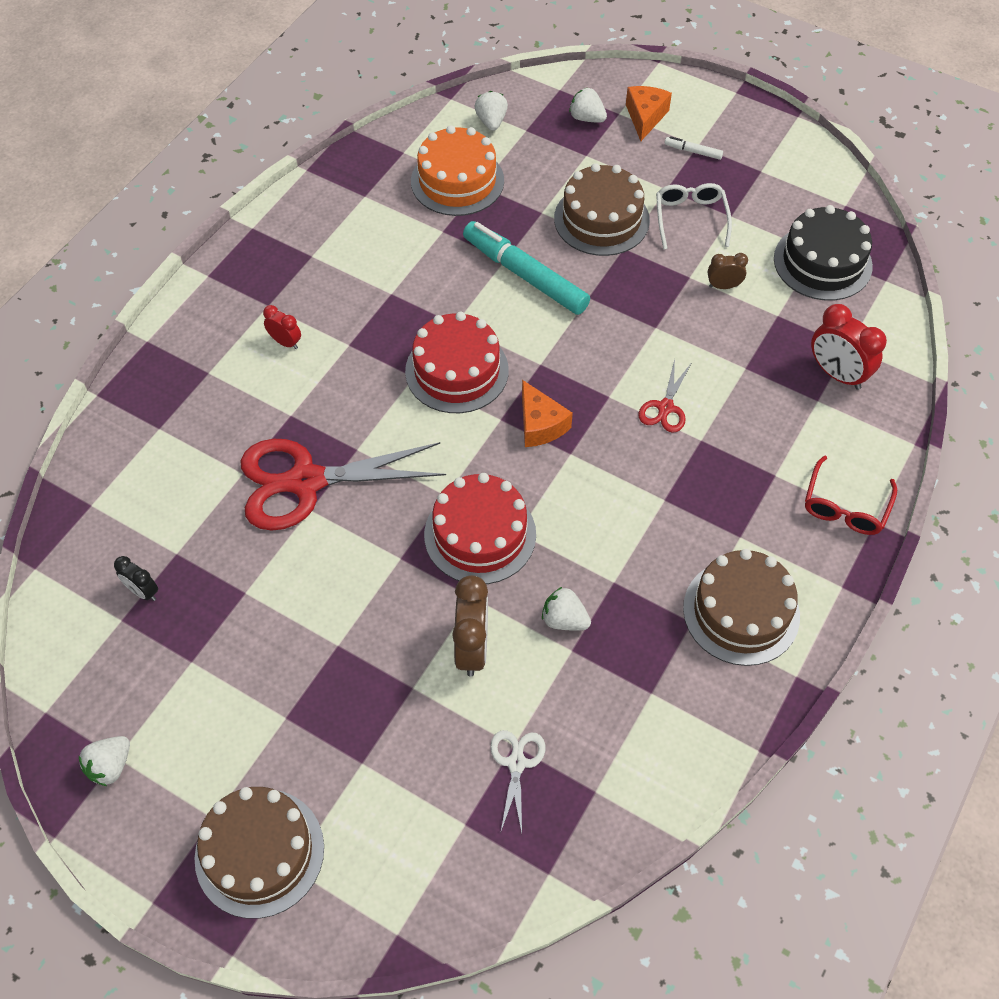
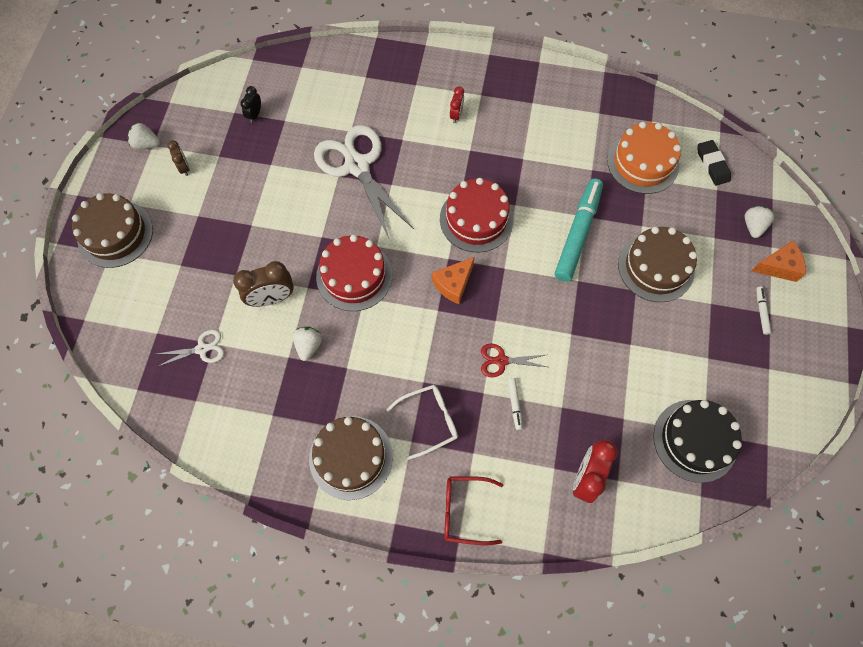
camera: 70 degrees right, 10 degrees up
red scissors [240,439,446,531] -> white scissors [314,125,414,238]
white strawberry [474,91,508,131] -> black eraser [698,140,731,186]
white glasses [656,183,732,249] -> white glasses moved to [386,384,458,460]
brown clock [708,253,748,289] -> brown clock moved to [167,140,189,176]
none -> white marker [508,378,523,430]

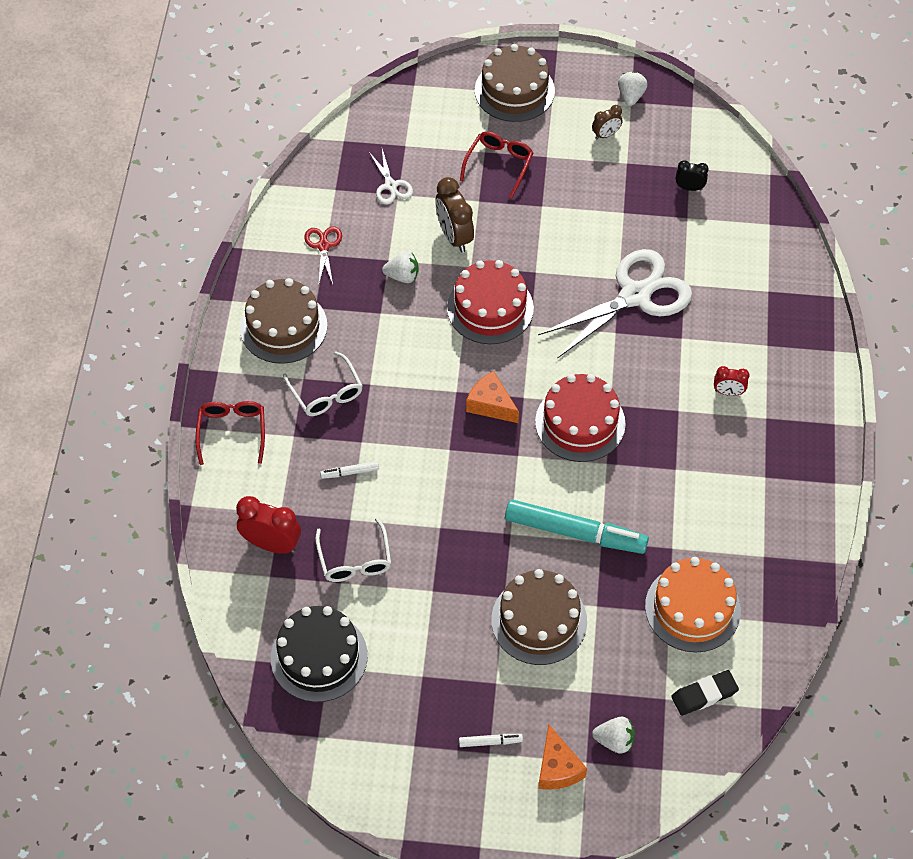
camera: 85 degrees right, 10 degrees down
red scissors [481,344,547,377] -> red scissors moved to [304,226,342,286]
none -> white glasses [315,518,391,582]
none -> red glasses [460,131,533,199]

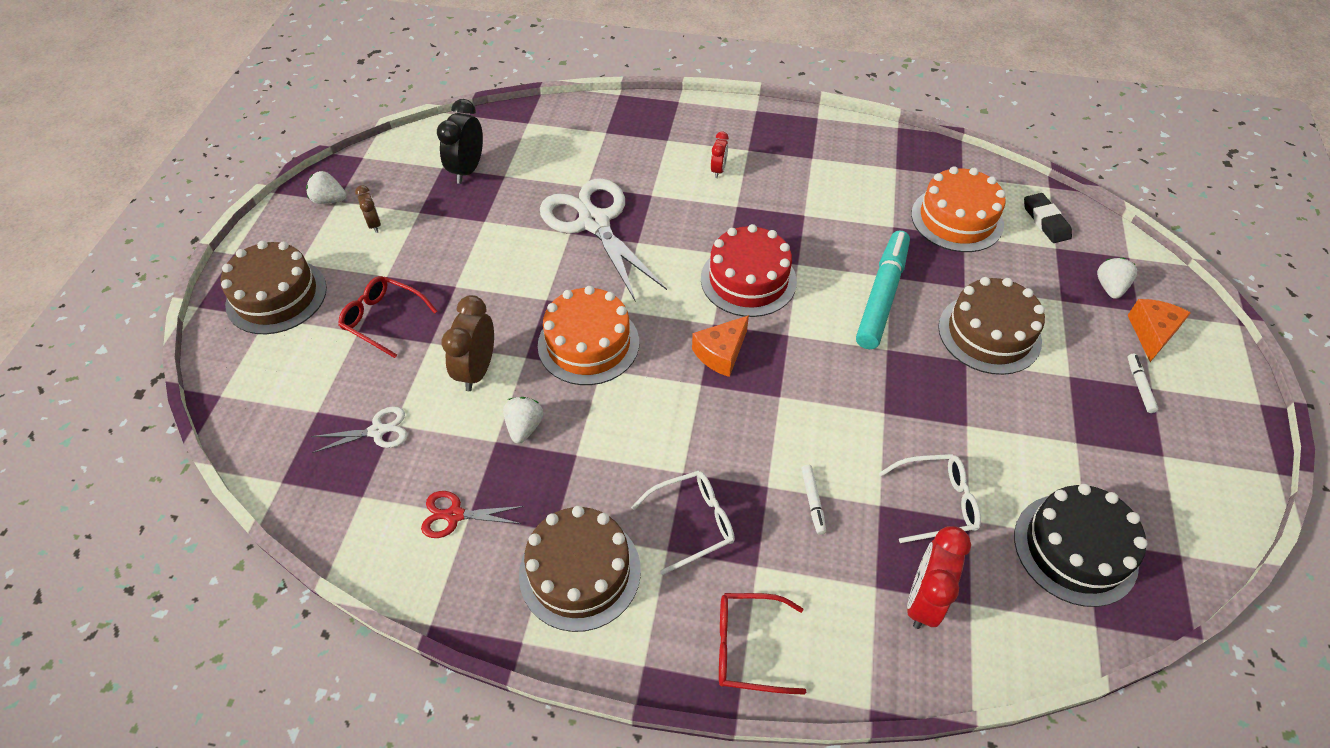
camera: 85 degrees left, 5 degrees down
brown clock [435,177,474,253] -> brown clock turned 120 degrees clockwise [442,295,494,391]
red cake [447,260,534,344] -> orange cake [538,286,639,385]
orange cheese [538,724,587,790] -> orange cheese turned 60 degrees counterclockwise [1127,299,1191,362]
black clock [676,160,709,191] -> black clock [437,99,483,184], size x1.79

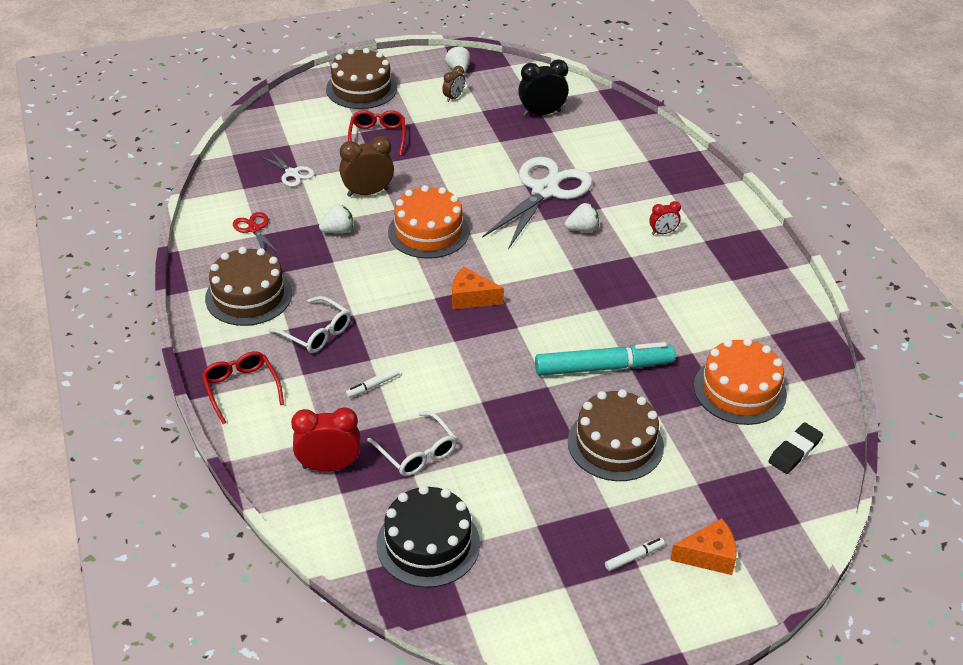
camera: 60 degrees right, 10 degrees down
red cake [701,224,797,317] -> none
white strawberry [1097,258,1137,299] -> white strawberry moved to [565,203,599,232]

